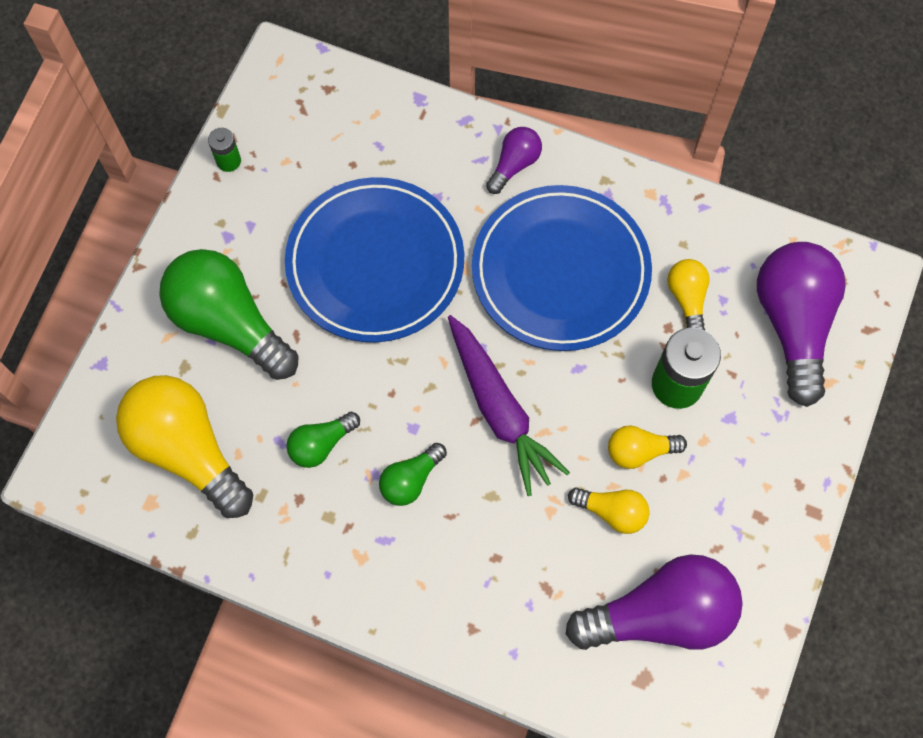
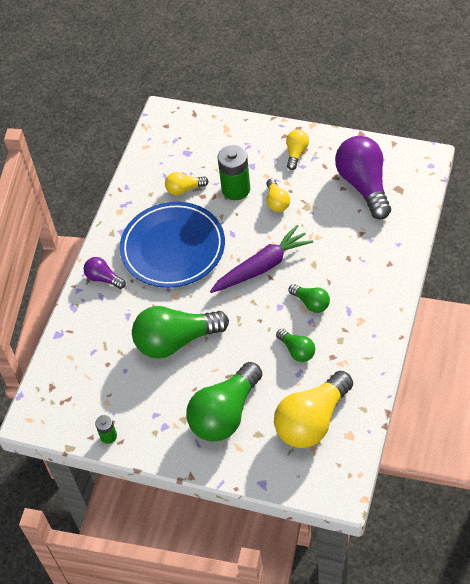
camera: 90 degrees left, 15 degrees down
blue plate [285,177,464,342] -> green light bulb [132,306,229,359]
yellow light bulb [568,487,650,534] -> yellow light bulb moved to [286,129,309,170]
purple light bulb [757,242,846,407] -> none

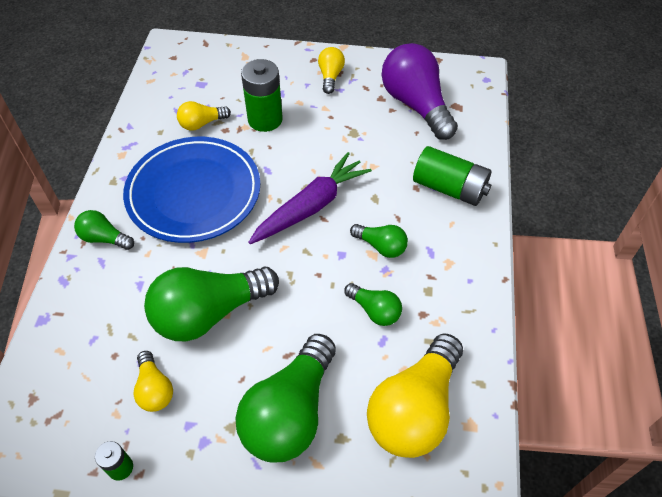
camera: 15 degrees left, 0 degrees up
purple light bulb [84,257,126,289] -> green light bulb [74,210,134,250]
yellow light bulb [267,179,290,212] -> yellow light bulb moved to [133,351,173,412]
none -> green battery [413,146,491,206]

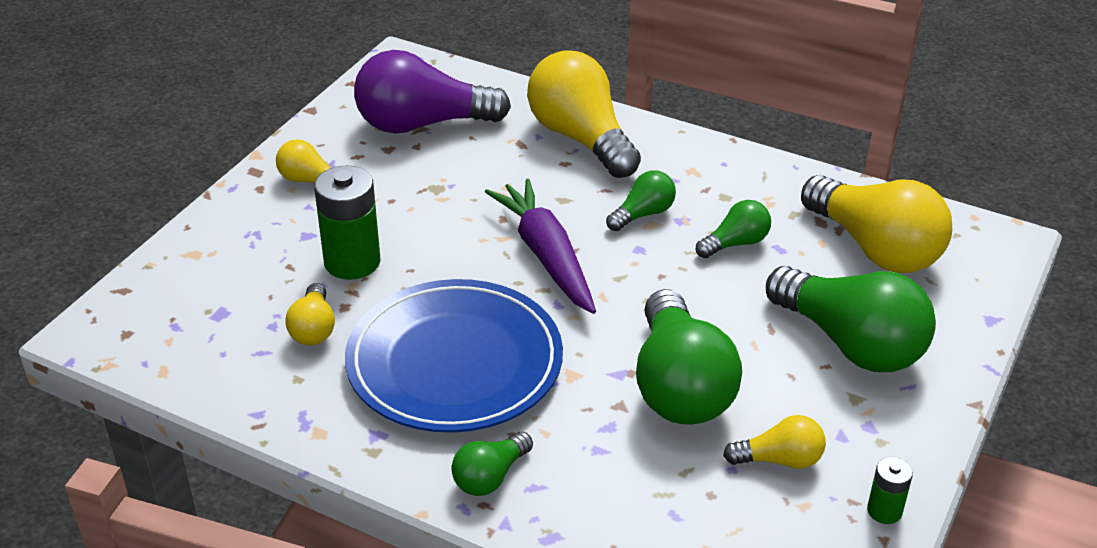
camera: 70 degrees left, 15 degrees down
green battery [413,146,491,206] -> yellow light bulb [527,50,641,178]

